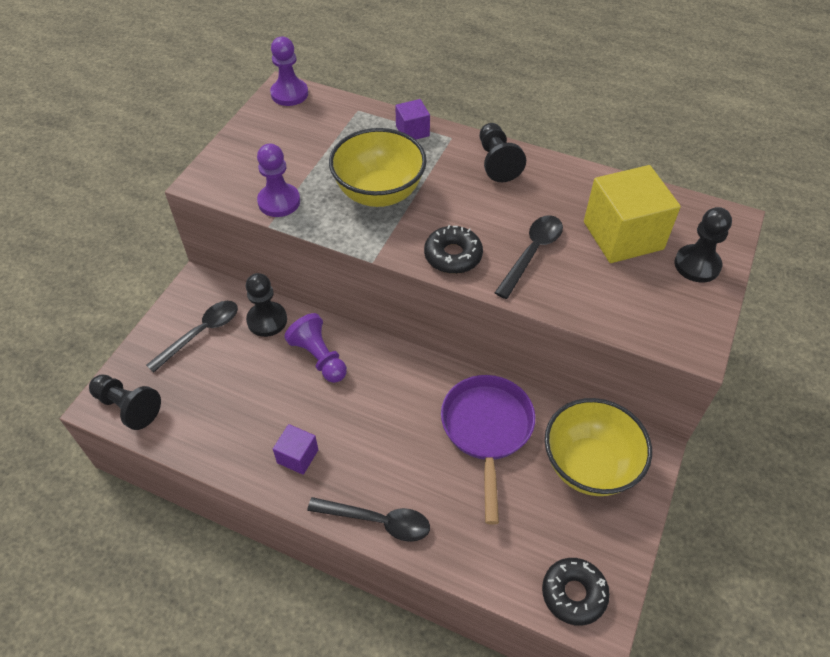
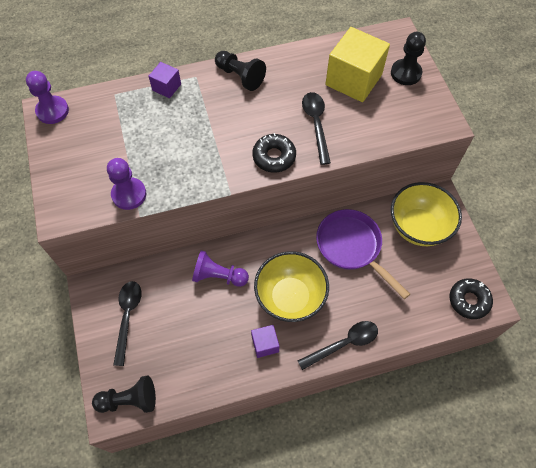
camera: 40 degrees left, 10 degrees up
black pawn [246,273,287,337] -> none
yellow bowl [329,128,427,207] -> yellow bowl moved to [254,251,329,322]

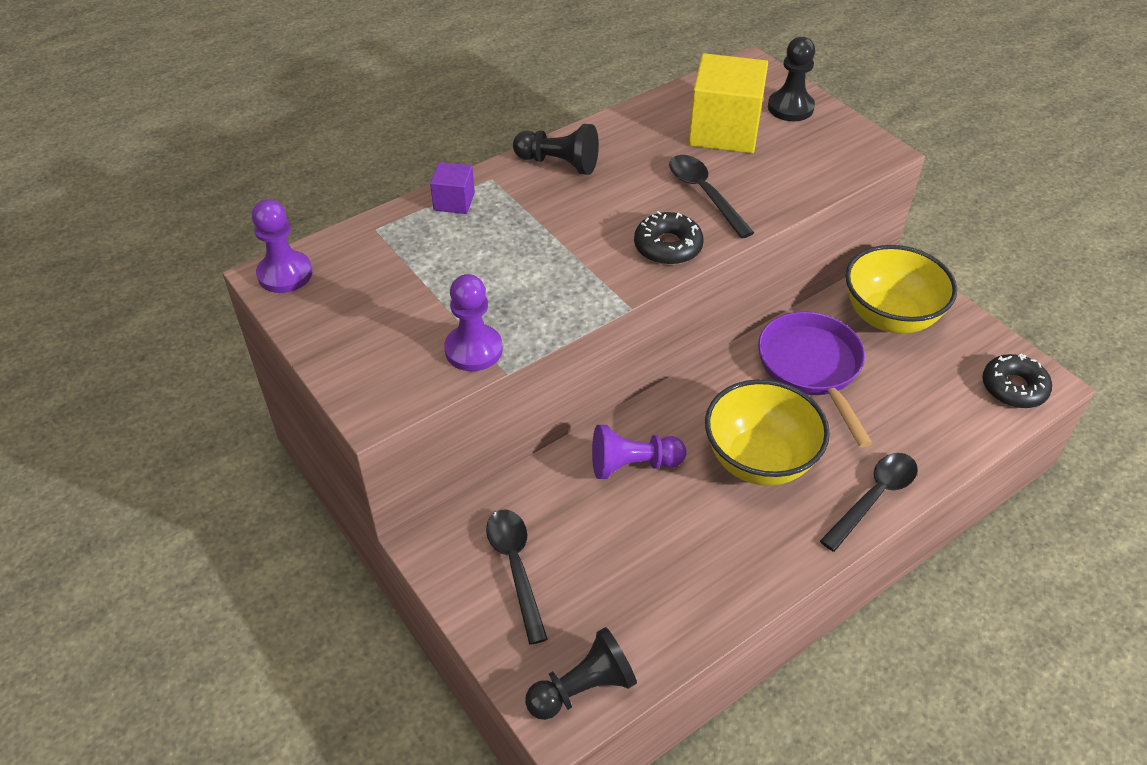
camera: 20 degrees left, 15 degrees down
purple cube [251,325,279,358] -> none
purple pan [316,209,410,299] -> purple pan turned 45 degrees clockwise [758,312,872,448]

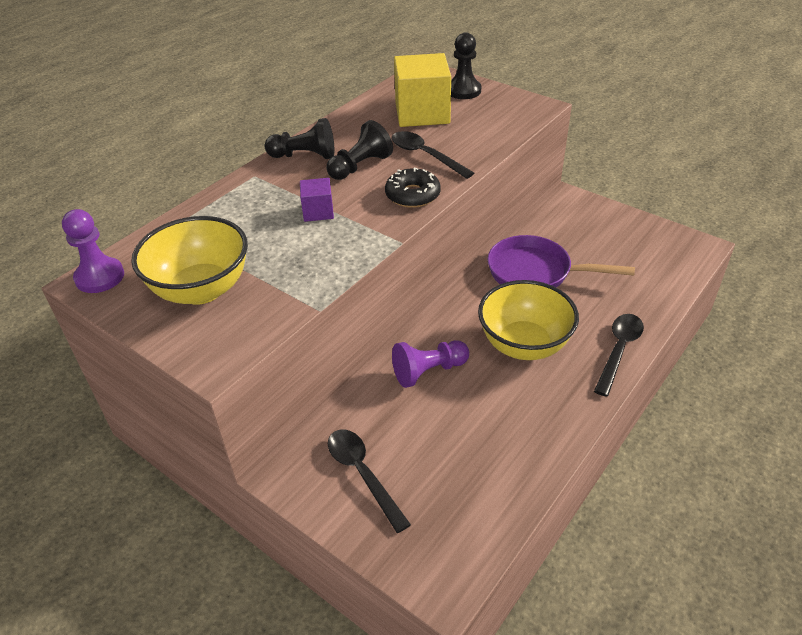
camera: 15 degrees left, 5 degrees down
purple cube [430,162,475,214] -> purple cube moved to [300,178,334,222]
purple pawn [444,274,503,371] -> none
black pawn [525,627,637,720] -> black pawn moved to [326,120,393,180]
purple pan [758,312,872,448] -> purple pan turned 45 degrees counterclockwise [487,235,635,288]
yellow bowl [846,245,957,334] -> yellow bowl moved to [131,216,248,305]
black donut [983,353,1052,408] -> none

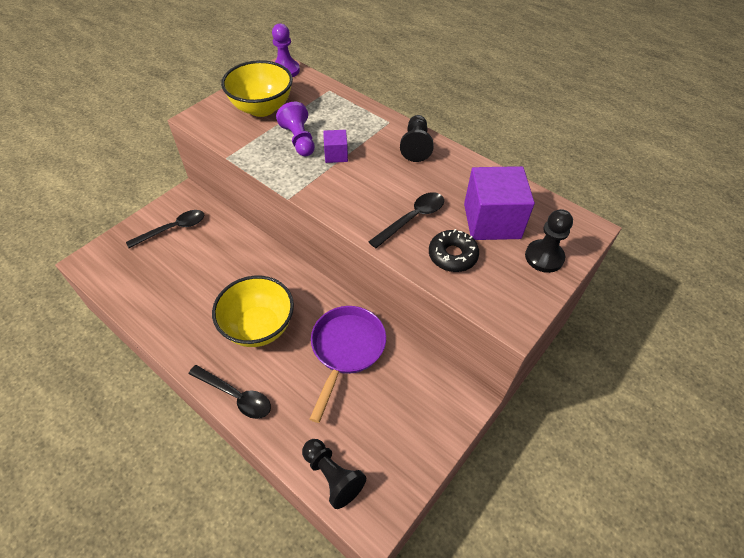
camera: 90 degrees right, 10 degrees up
black pawn [326,120,393,180] -> black pawn moved to [302,439,366,509]
black donut [385,167,441,208] -> black donut moved to [429,229,479,272]
purple pawn [392,340,469,388] -> purple pawn moved to [276,102,315,156]
yellow cube [394,53,451,127] -> purple cube [464,166,535,240]

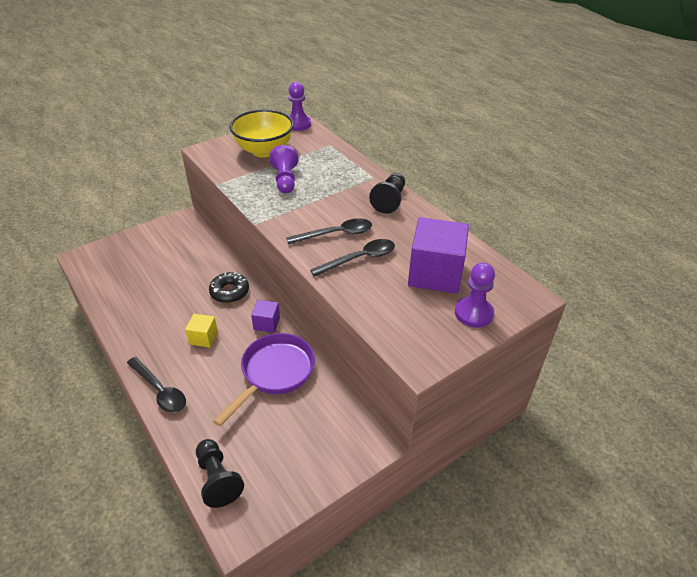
camera: 15 degrees right, 10 degrees down
black spoon [126,210,205,248] -> black spoon moved to [286,218,372,244]
yellow bowl [212,276,294,347] -> yellow cube [185,314,218,348]
purple cube [323,130,348,163] -> purple cube moved to [251,300,280,333]
black donut [429,229,479,272] -> black donut moved to [209,272,249,303]
black pawn [525,209,573,273] -> purple pawn [455,262,495,328]

